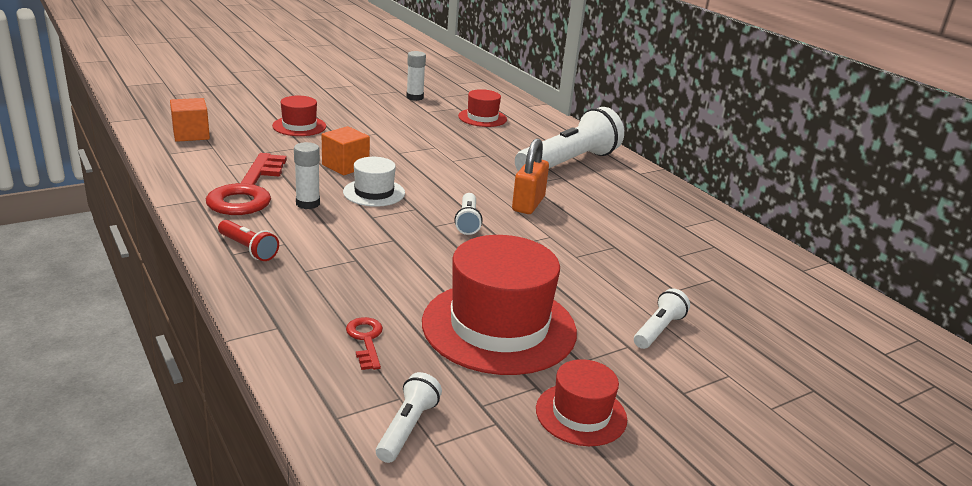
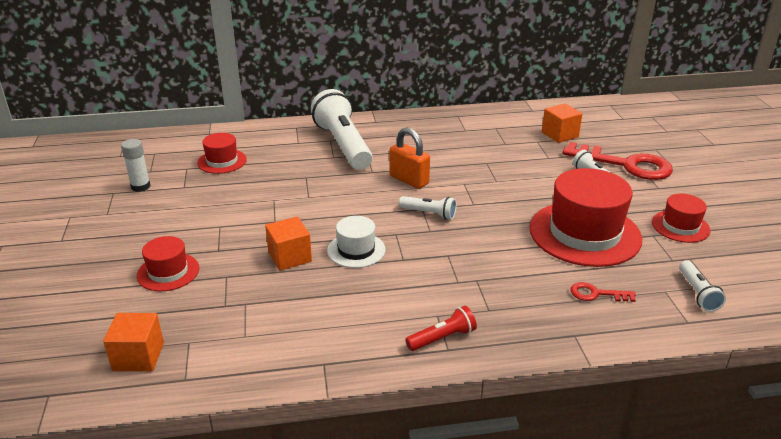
camera: 65 degrees left, 5 degrees up
red key [206,153,287,215] -> red key moved to [563,142,673,180]
white glue stick [294,142,320,209] -> none
white flashlight [376,372,442,463] -> white flashlight turned 135 degrees counterclockwise [679,260,726,312]
none -> orange cube [542,103,582,143]

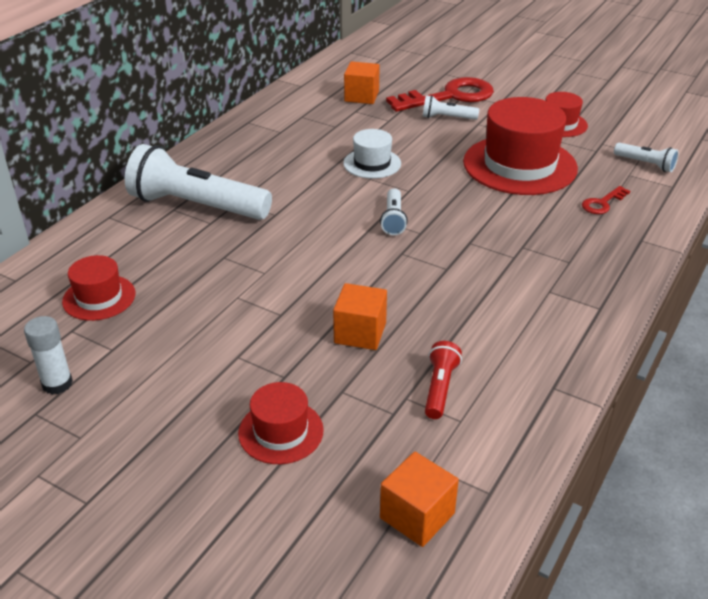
camera: 50 degrees left, 5 degrees up
white hat [327,216,386,268] -> white hat moved to [343,129,401,179]
orange padlock [389,128,430,189] -> none
white flashlight [399,196,457,220] -> white flashlight turned 120 degrees clockwise [380,188,408,235]
red flashlight [405,306,477,351] -> red flashlight moved to [425,341,462,419]

